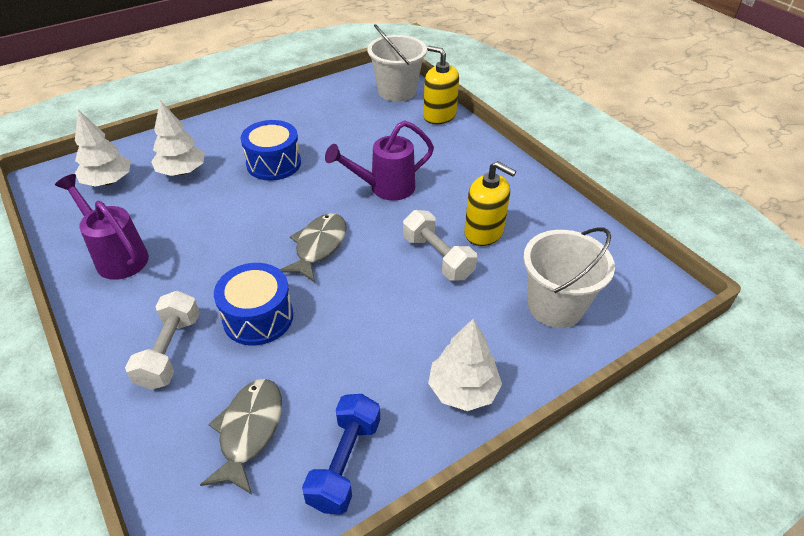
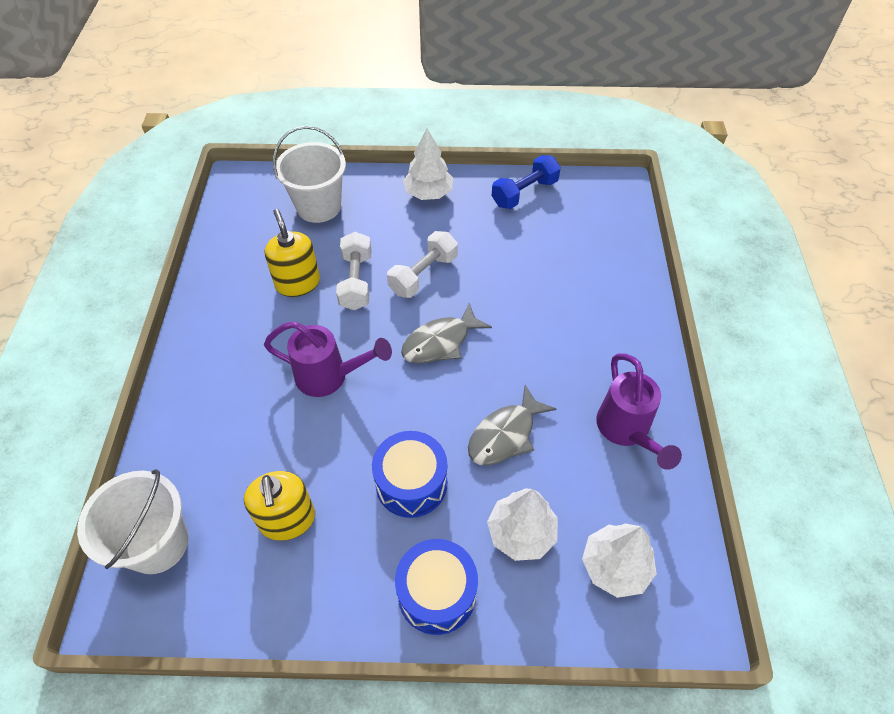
camera: 145 degrees left, 10 degrees up
white dumbbell [125,290,200,390] -> white dumbbell moved to [387,231,458,298]
grey fish [200,379,282,494] -> grey fish moved to [468,385,556,465]
blue drum [214,263,293,346] -> blue drum moved to [395,539,478,635]
yellow soap dispenser [423,46,459,124] -> yellow soap dispenser moved to [244,471,315,541]

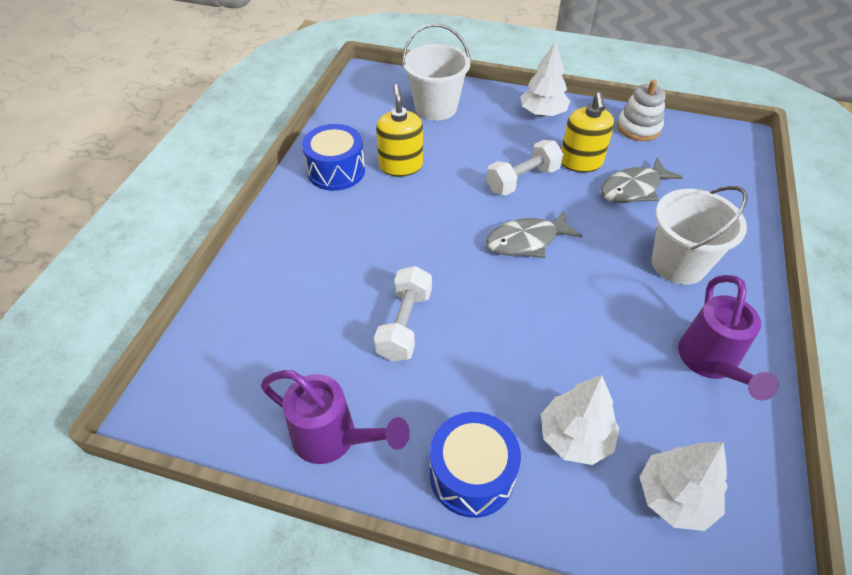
camera: 15 degrees right, 5 degrees down
white bucket [77,469,189,574] -> white bucket moved to [652,186,748,285]
yellow soap dispenser [244,471,315,541] -> yellow soap dispenser moved to [561,92,614,172]
purple watering can [264,321,392,397] -> purple watering can moved to [261,370,410,464]
white dumbbell [336,232,372,310] -> white dumbbell moved to [374,266,432,361]
blue drum [372,431,447,518] -> blue drum moved to [302,124,365,191]
grey fish [468,385,556,465] -> grey fish moved to [601,157,683,203]
blue dumbbell [492,155,561,209] -> white stacking toy [617,79,666,141]

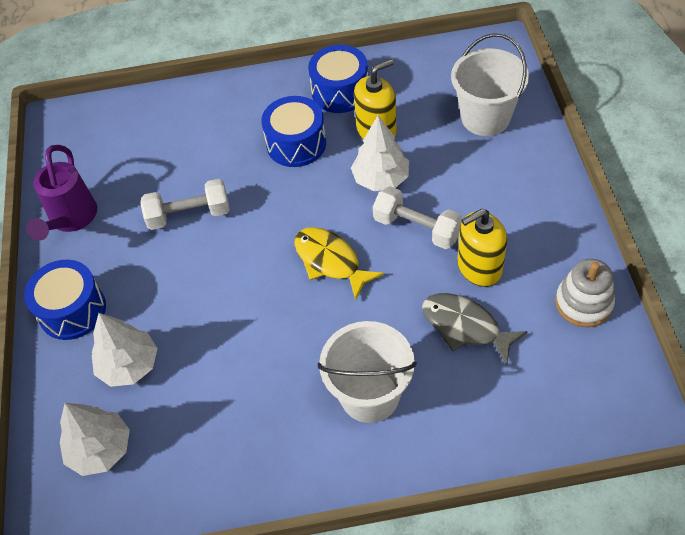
camera: 70 degrees right, 5 degrees up
grey fish [486,210,582,258] -> yellow fish [294,227,384,301]
white tree [520,41,570,116] -> white tree moved to [351,116,409,191]
purple watering can [678,275,779,401] -> none
none -> blue drum [261,96,326,167]

